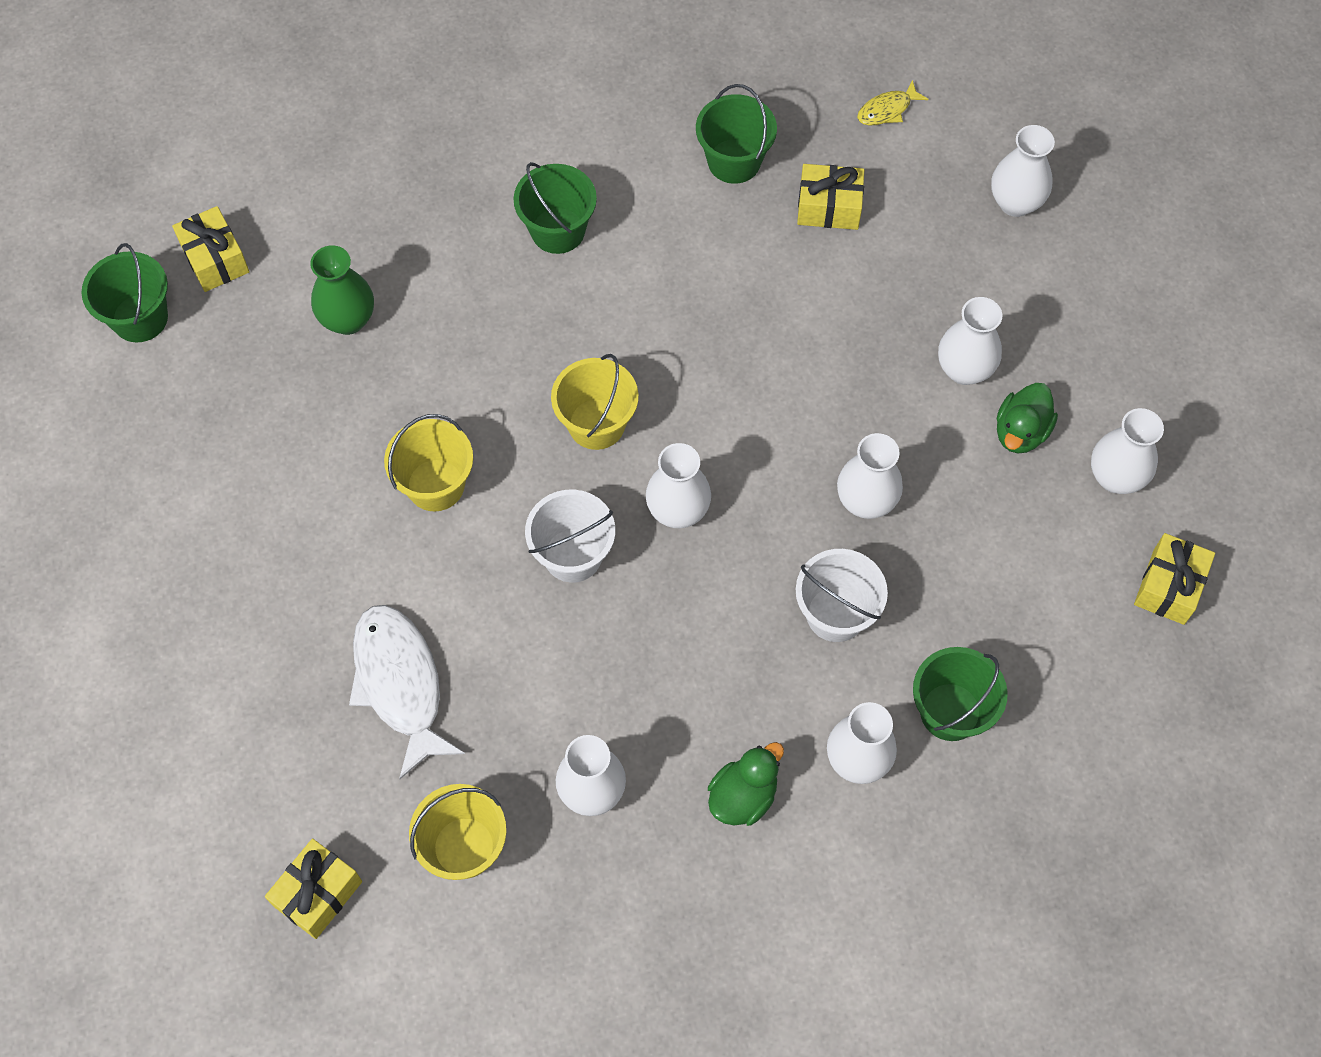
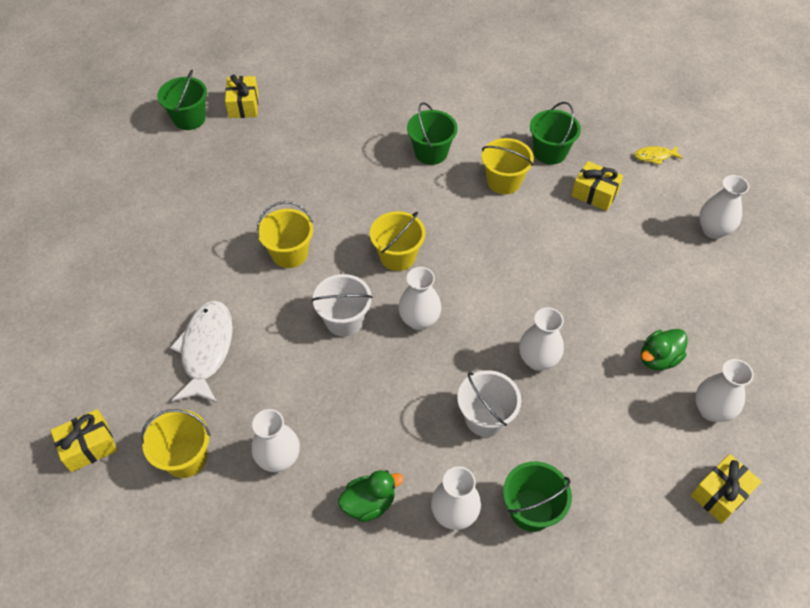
camera: 25 degrees right, 10 degrees down
green vase [310,245,374,335] -> none
white vase [938,297,1002,385] -> none
none -> yellow bucket [482,138,534,194]

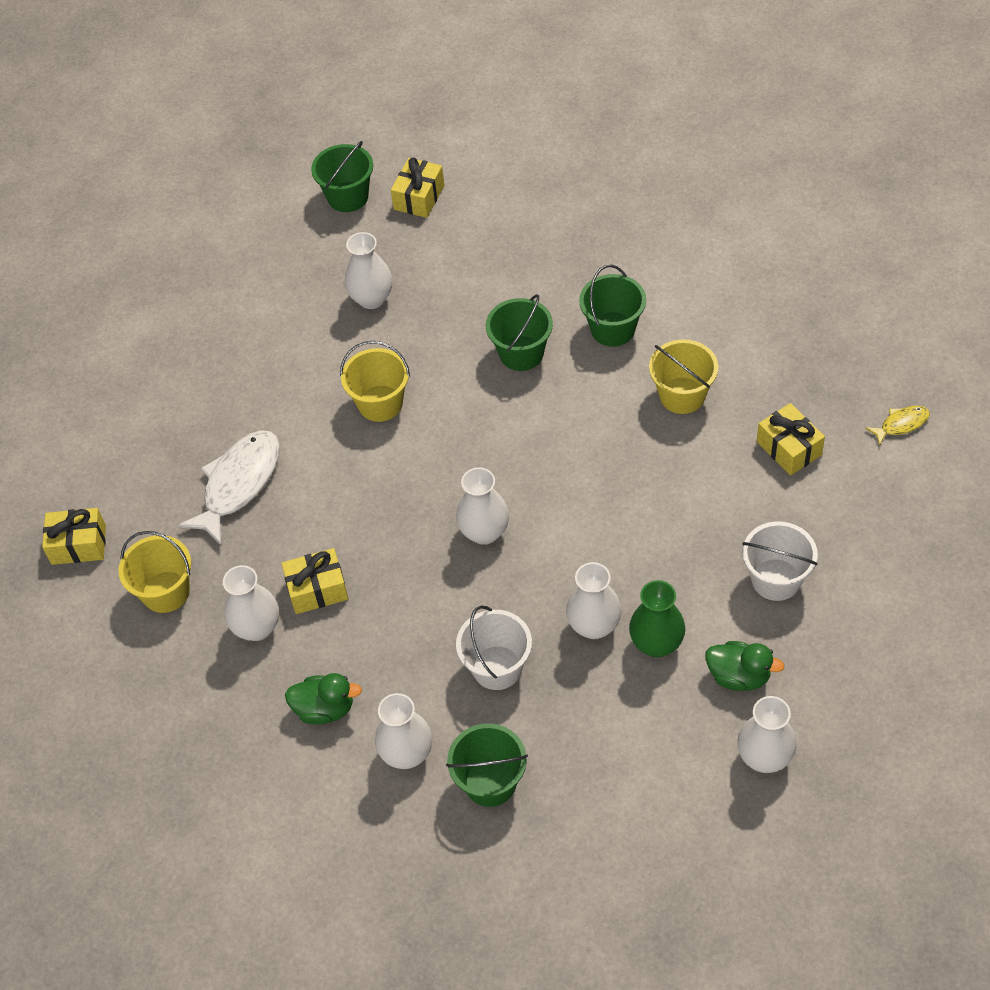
camera: 30 degrees right, 0 degrees up
white bucket [312,274,373,337] -> white bucket moved to [742,522,818,601]
yellow bucket [370,211,425,271] -> none
green bucket [530,102,581,165] -> green bucket moved to [486,294,553,371]
yellow fish [634,146,683,165] -> yellow fish turned 135 degrees clockwise [865,406,930,446]
green duck [641,329,688,370] -> green duck turned 150 degrees counterclockwise [705,641,784,691]
yellow gift [691,454,762,523] -> yellow gift moved to [281,548,348,614]
white vase [699,175,749,239] -> white vase moved to [345,232,393,309]
none -> green vase [629,580,685,657]

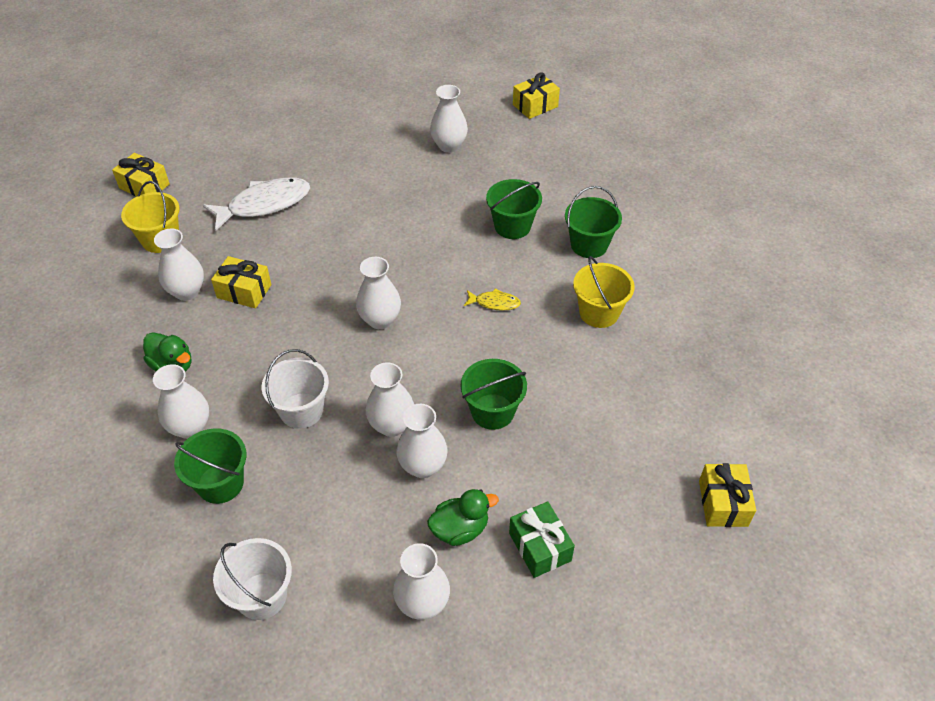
camera: 30 degrees right, 5 degrees down
green bucket [311,141,373,212] -> green bucket moved to [461,359,527,430]
yellow bucket [340,341,410,422] -> none
green vase [629,580,685,657] -> white vase [396,404,448,478]
green duck [705,641,784,691] -> green duck turned 75 degrees counterclockwise [427,489,499,546]
white bucket [742,522,818,601] -> white bucket moved to [213,538,292,620]
yellow gift [757,403,825,475] -> yellow gift moved to [699,463,756,527]
yellow fish [865,406,930,446] -> yellow fish moved to [464,288,521,311]
none -> green gift [509,501,575,578]

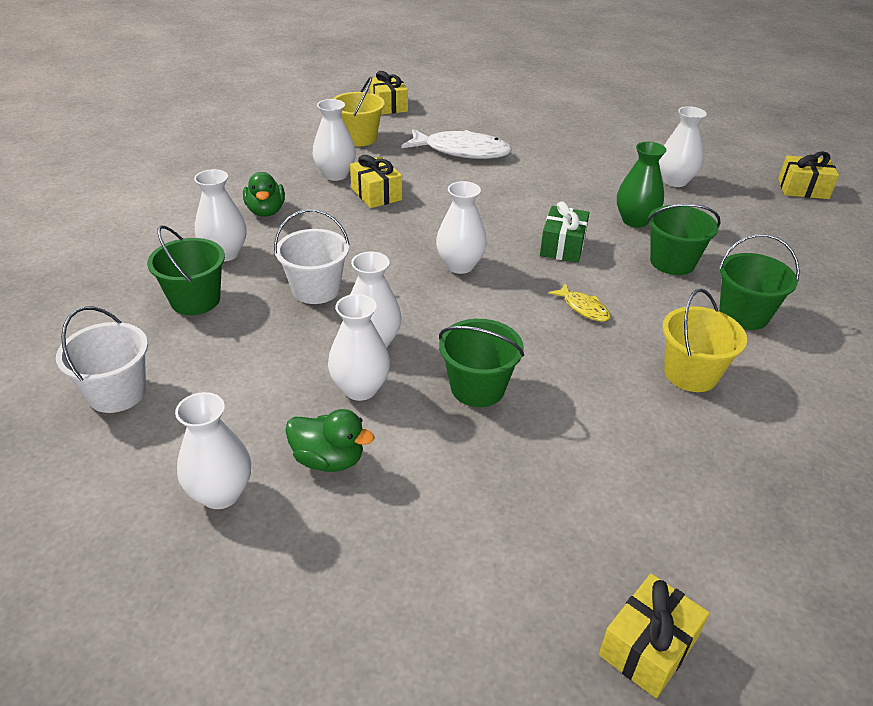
camera: 40 degrees right, 10 degrees down
green gift [509,501,575,578] -> green gift moved to [540,201,589,263]
none -> green vase [617,142,667,228]

